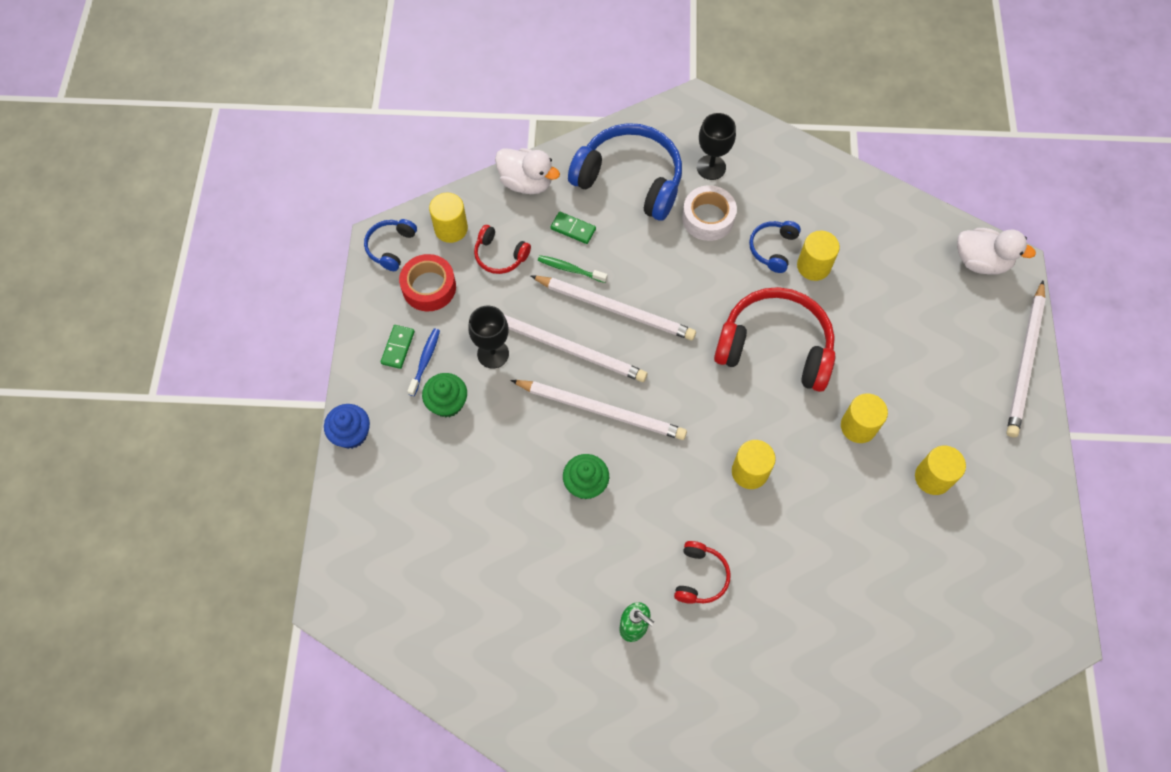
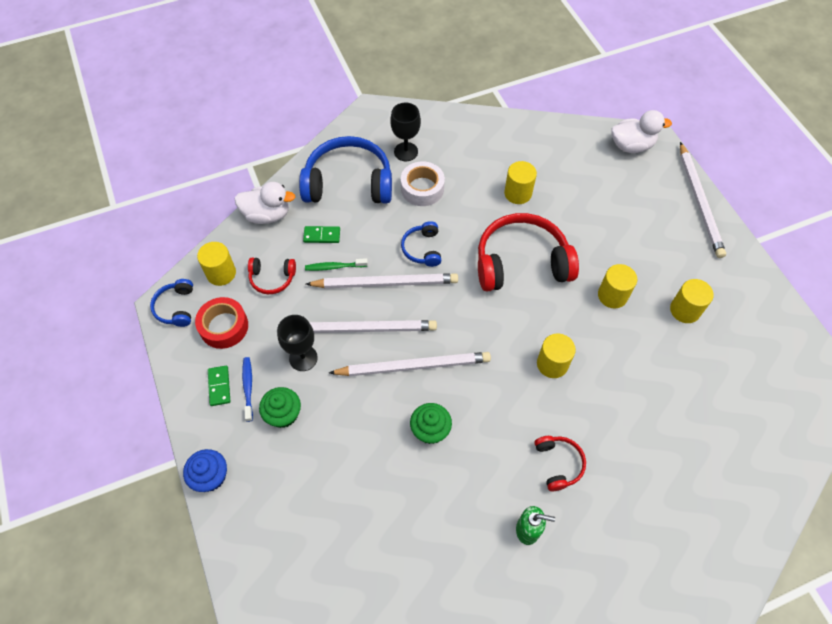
camera: 25 degrees left, 5 degrees down
blue headphones [749,221,801,273] -> blue headphones moved to [401,221,441,267]

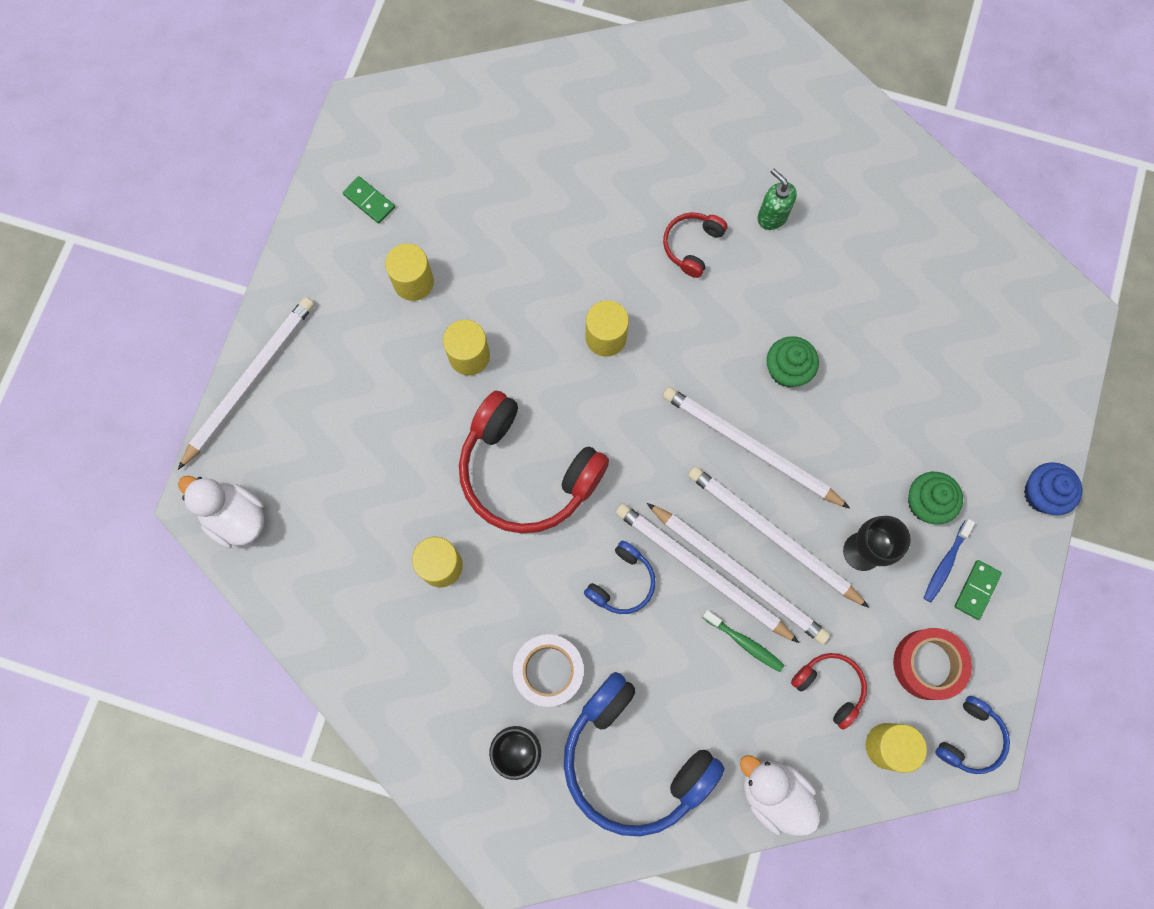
camera: 140 degrees left, 15 degrees up
green domino [303,226,340,243] -> green domino moved to [343,176,395,224]
none -> white pencil [647,503,830,645]

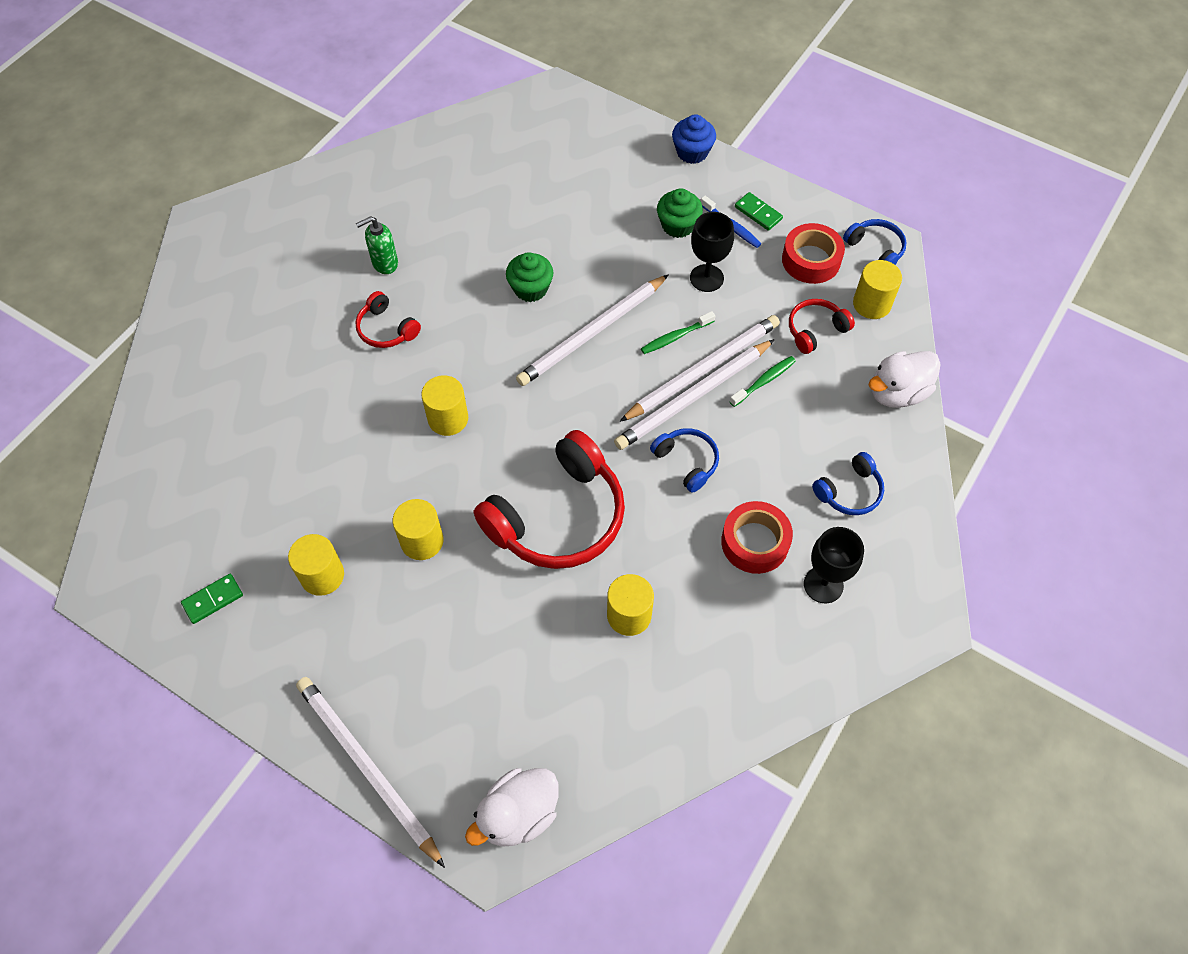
camera: 75 degrees left, 15 degrees down
white tape [513,635,584,707] -> red tape [721,501,793,574]
blue headphones [564,672,725,837] -> blue headphones [812,452,884,515], size x0.48
white pencil [688,466,869,608] -> green toothbrush [641,311,715,354]

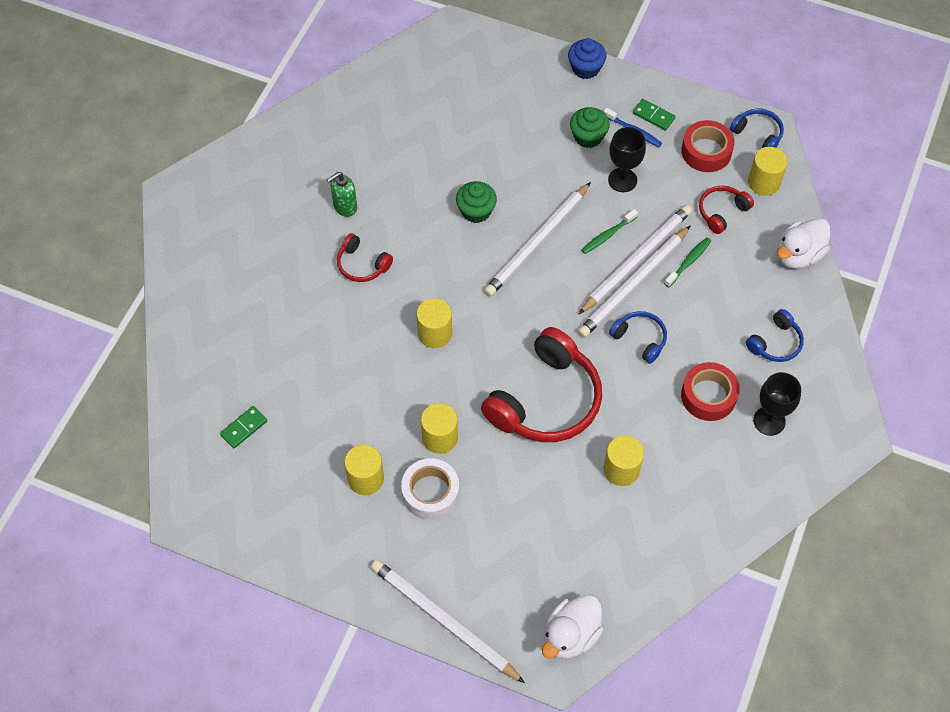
camera: 10 degrees left, 0 degrees up
green domino [181,574,243,624] -> green domino moved to [220,406,267,448]
none -> white tape [401,458,459,520]

